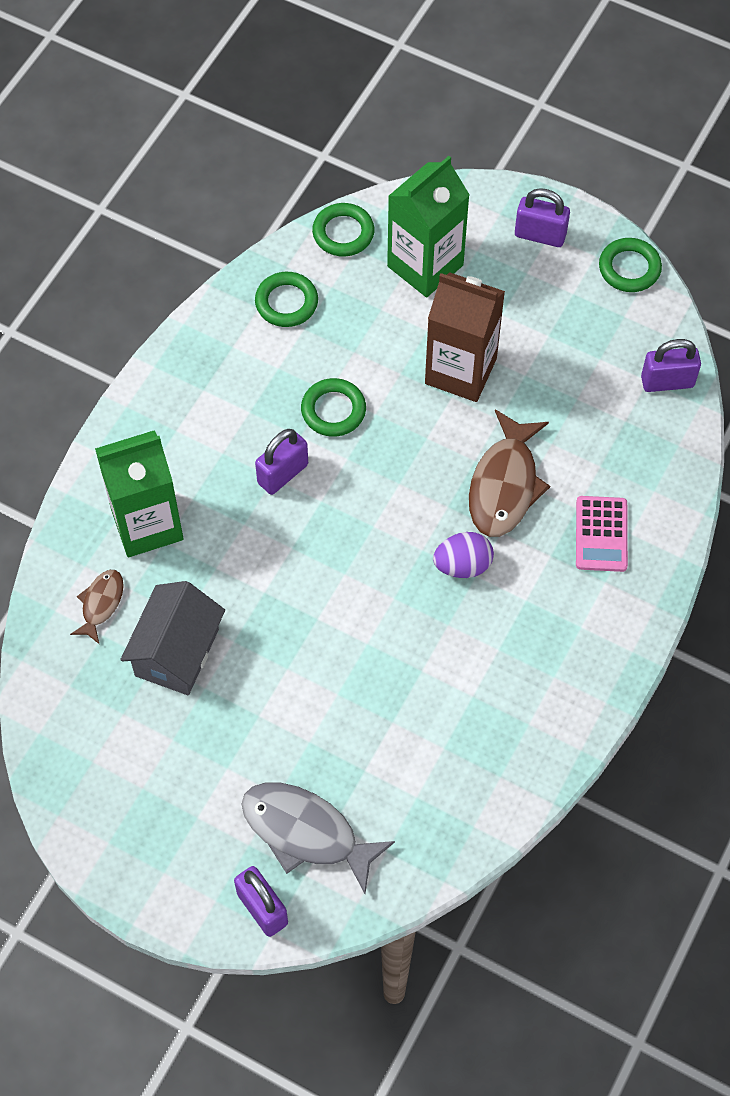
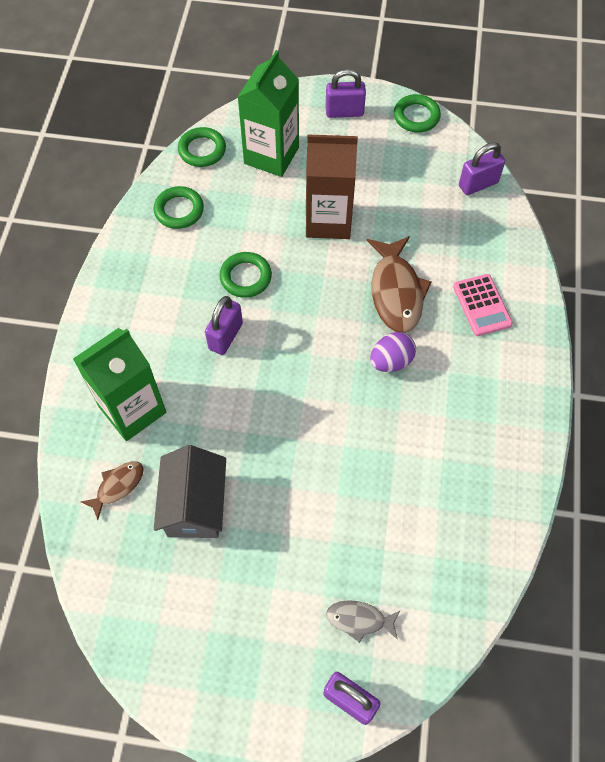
camera: 20 degrees left, 0 degrees up
brown fish [70,570,124,644] -> brown fish turned 45 degrees clockwise [81,461,143,520]
grey fish [242,783,395,894] -> grey fish [326,600,401,643], size x0.54

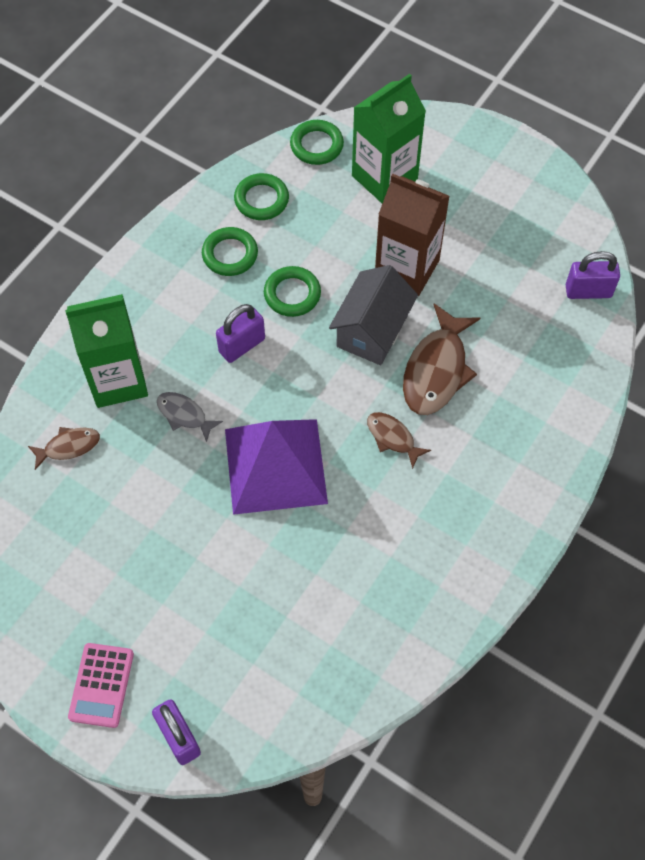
camera: 25 degrees right, 0 degrees up
grey house [154,445,226,538] -> grey house moved to [329,265,418,365]
purple padlock [326,69,366,118] -> none
grey fish [326,600,401,643] -> grey fish moved to [157,392,223,442]
purple egg [370,332,416,372] -> brown fish [367,412,431,469]
green ring [394,94,441,132] -> green ring moved to [202,227,258,276]
pink calculator [453,274,513,336] -> pink calculator moved to [68,643,134,728]
none -> purple pyramid [225,419,328,515]

